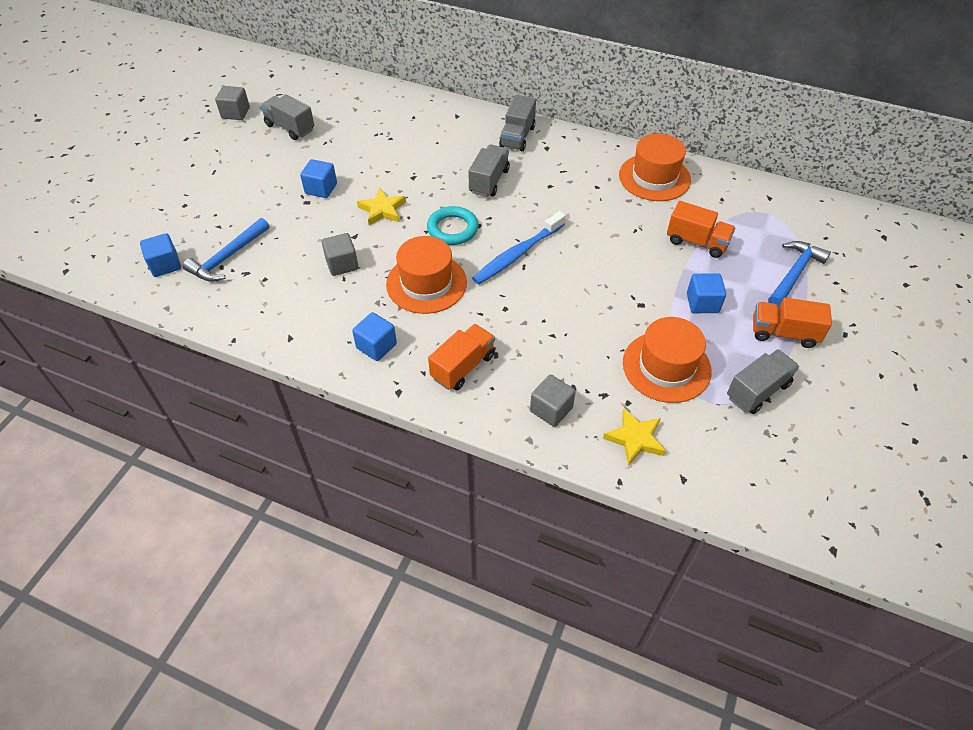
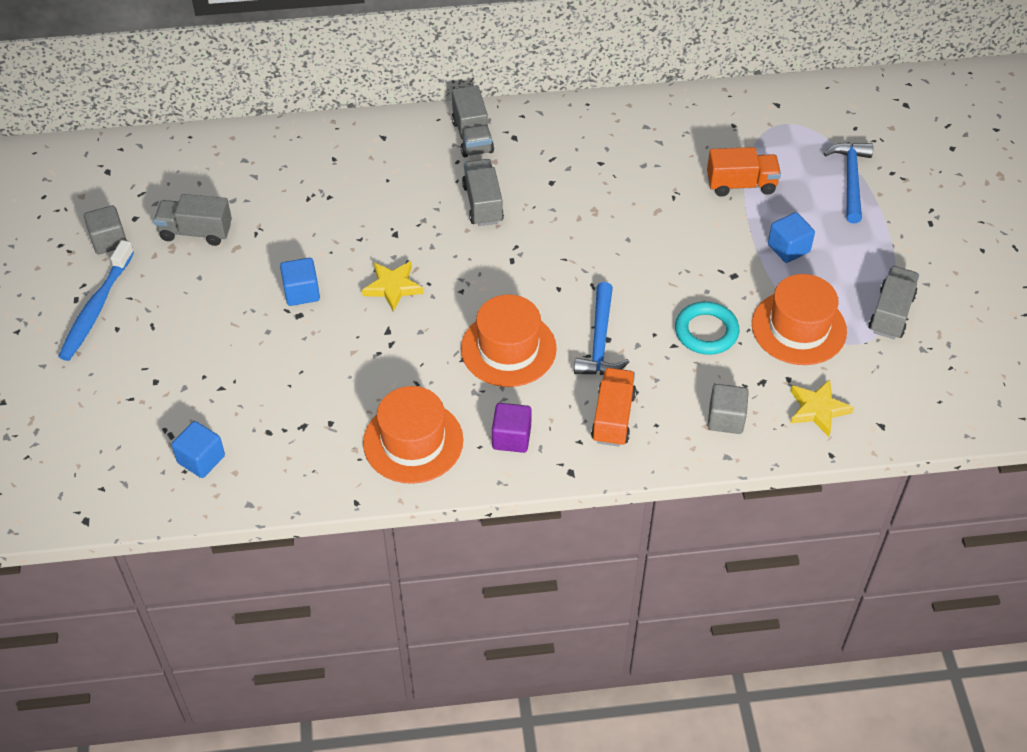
camera: 30 degrees left, 0 degrees up
blue hammer [183,218,270,282] -> blue hammer moved to [574,282,629,375]
grey cube [322,233,358,276] -> none
blue cube [352,312,397,361] -> purple cube [492,403,532,453]
turquoise ring [427,206,478,245] -> turquoise ring moved to [675,301,739,355]
blue toothbrush [472,211,566,284] -> blue toothbrush moved to [58,240,134,361]
orange hat [619,134,691,201] -> orange hat moved to [363,386,463,484]
orange truck [753,298,832,348] -> none

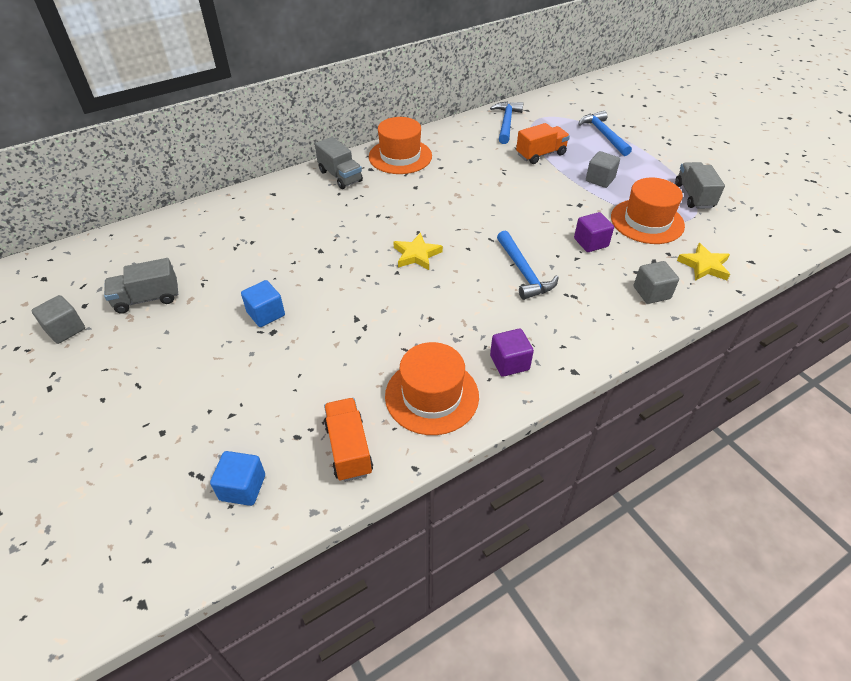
camera: 25 degrees left, 5 degrees down
blue toothbrush [58,240,134,361] -> none
yellow star [362,261,424,312] -> yellow star moved to [393,233,443,270]
orange hat [461,294,557,387] -> orange hat moved to [369,117,432,174]
grey truck [462,159,504,226] -> none
orange truck [591,368,636,447] -> orange truck moved to [324,398,373,482]
turquoise ring [675,301,739,355] -> purple cube [574,212,614,252]
blue cube [768,212,815,263] -> grey cube [586,151,620,188]
none -> blue hammer [490,102,523,144]

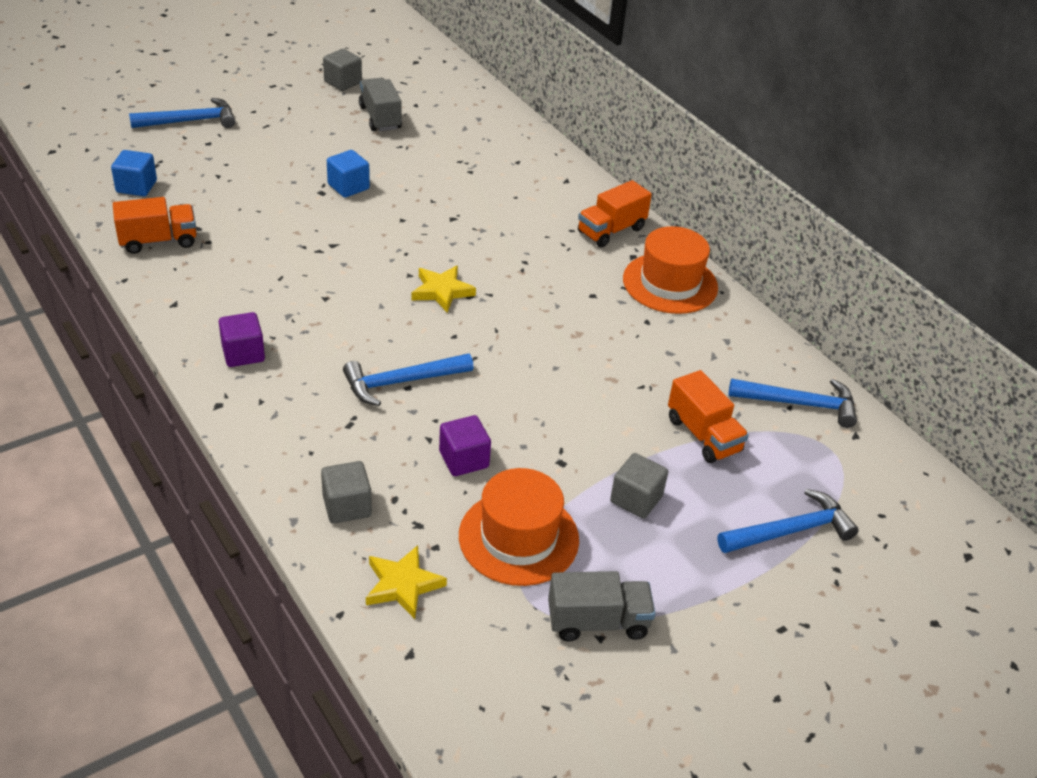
camera: 85 degrees right, 5 degrees down
grey truck [315,137,363,189] -> orange truck [578,180,652,247]
orange hat [385,342,479,435] -> none
none -> blue hammer [129,98,235,128]

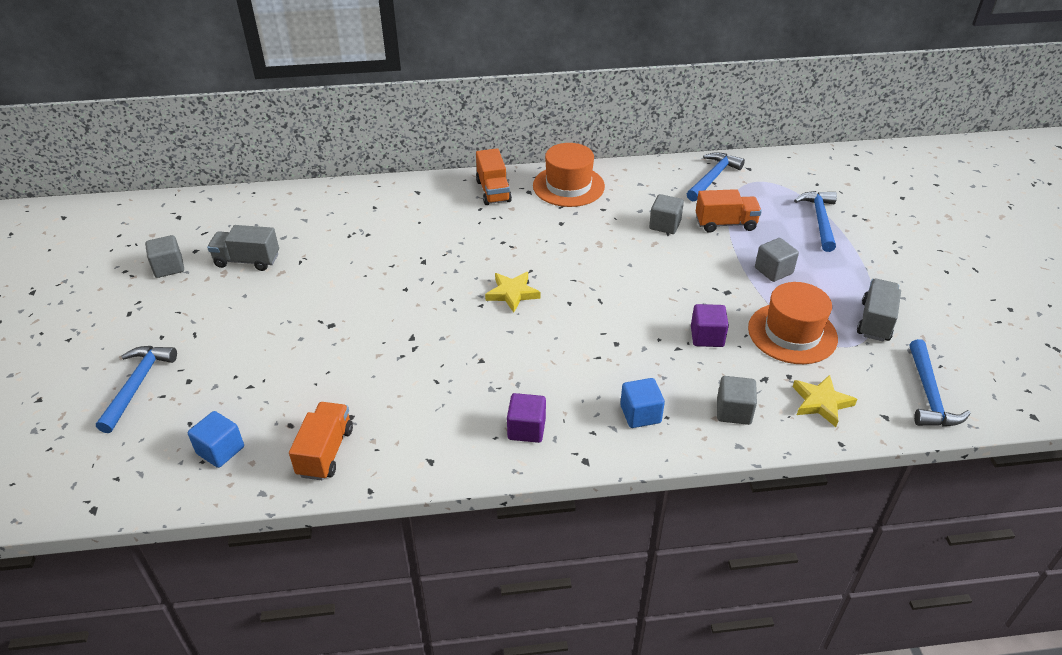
camera: 60 degrees left, 0 degrees up
blue cube [327,150,370,198] -> blue cube moved to [620,378,665,428]
blue hammer [343,353,474,406] -> blue hammer moved to [910,339,971,427]
none -> grey cube [649,194,684,234]

